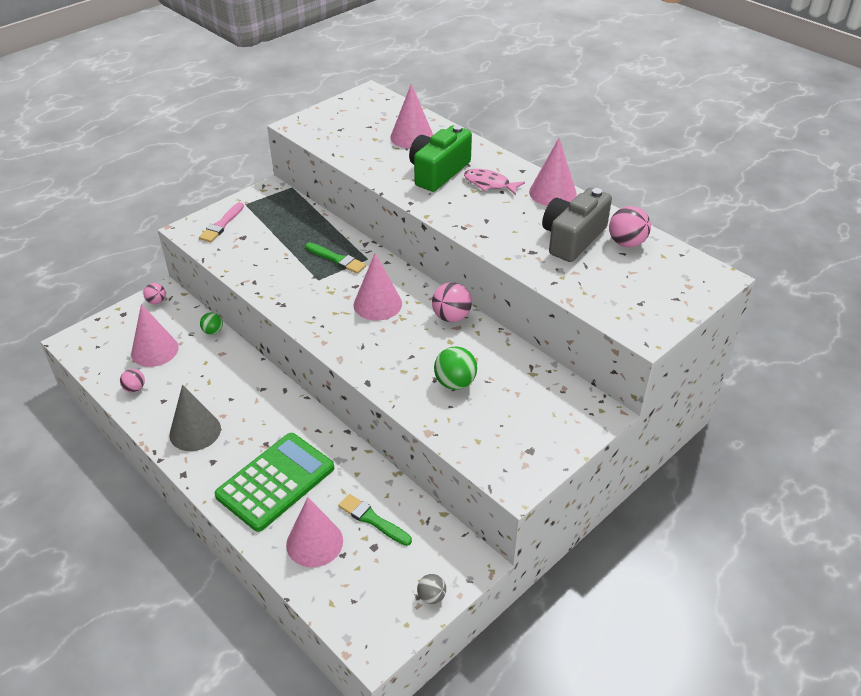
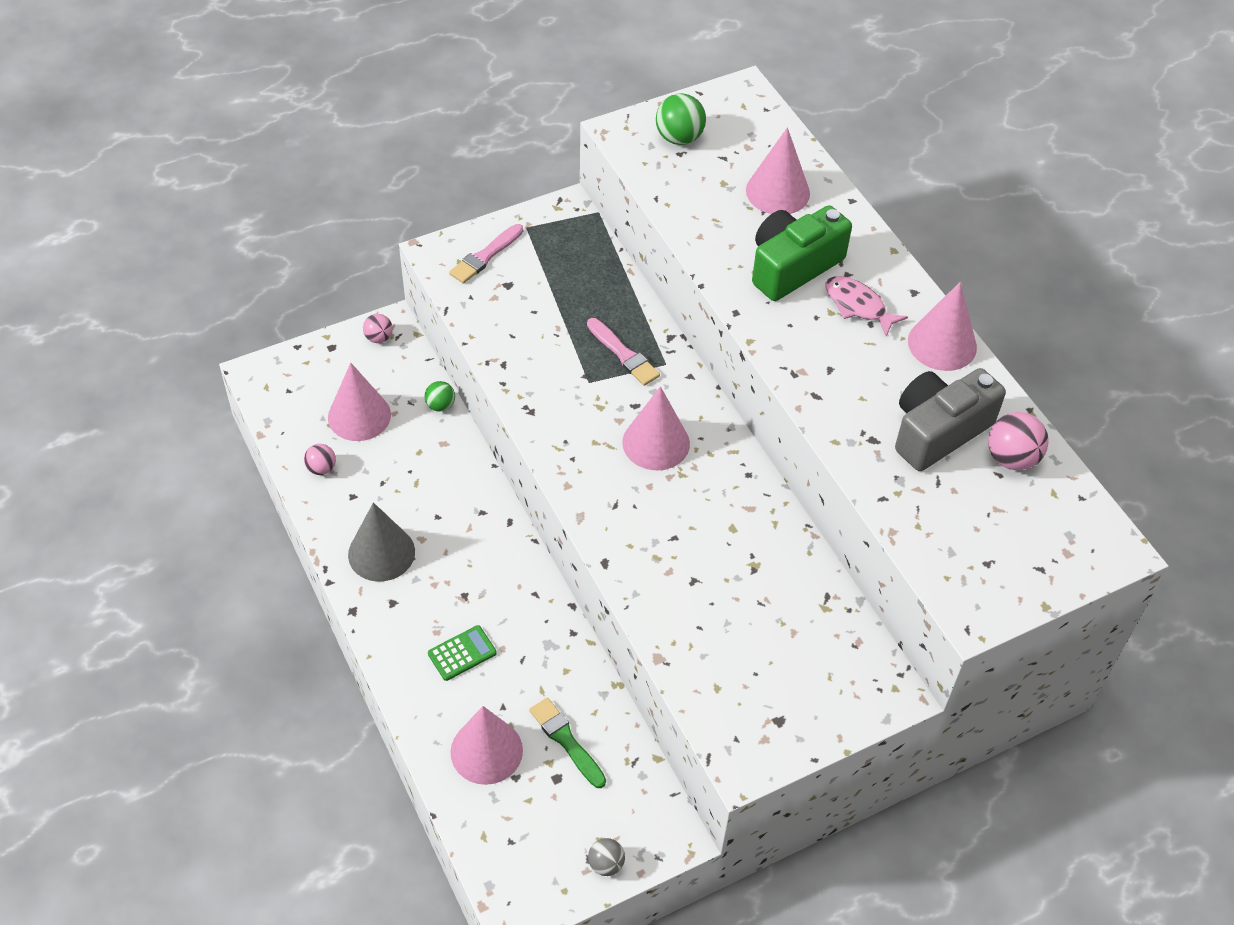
camera: 15 degrees right, 10 degrees up
green calculator [214,433,334,532] -> green calculator [428,625,497,681], size x0.44
green brush [305,243,366,274] -> pink brush [587,318,660,386]
pink ball [432,282,472,322] -> none
green ball [434,346,477,390] -> green ball moved to [656,93,706,145]

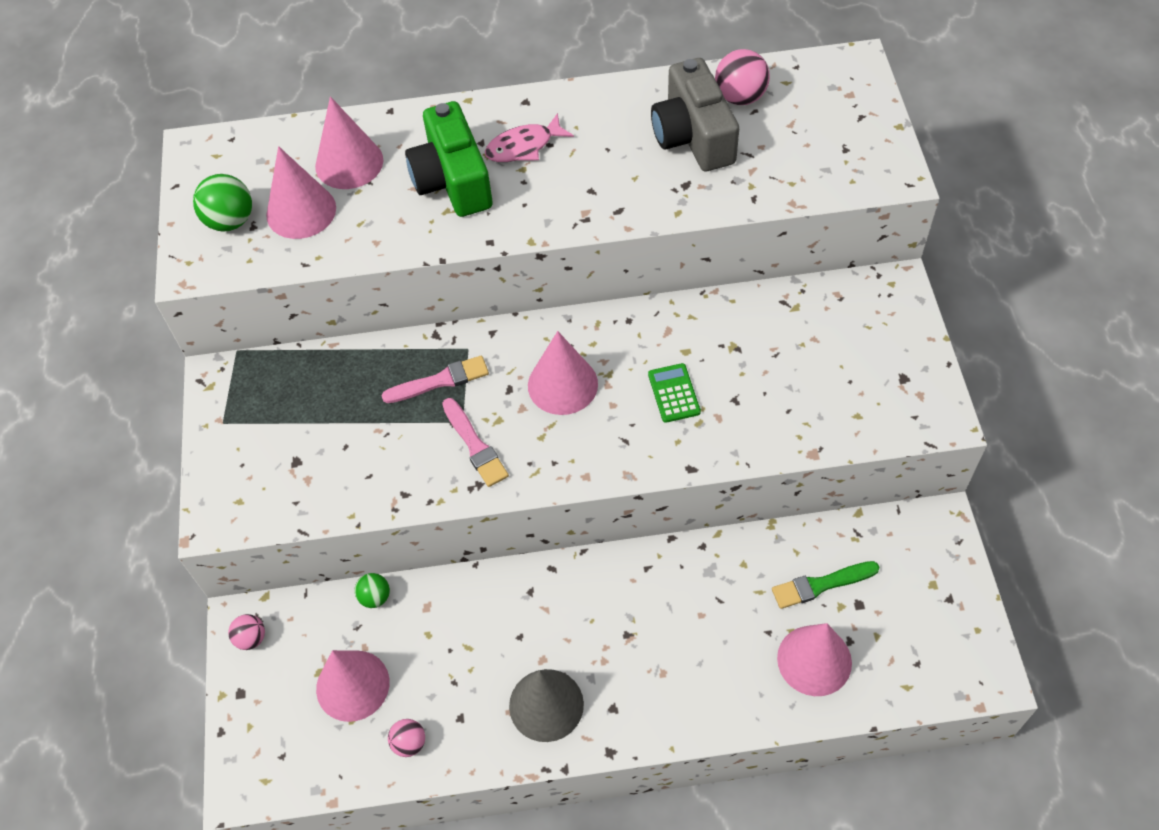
camera: 65 degrees left, 5 degrees up
green calculator [428,625,497,681] -> green calculator moved to [648,363,701,423]
pink brush [449,224,523,284] -> pink brush moved to [442,398,509,487]
grey ball [588,838,625,876] -> none
pink cone [908,282,977,371] -> pink cone moved to [266,146,336,239]

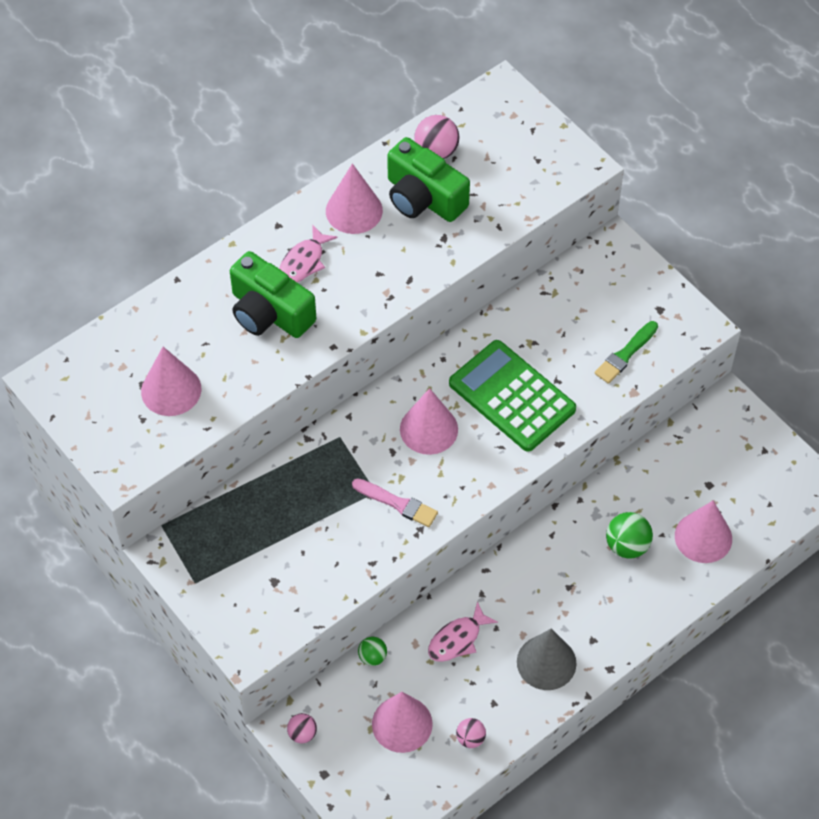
camera: 35 degrees left, 0 degrees up
green ball [193,174,252,232] -> green ball moved to [606,512,653,559]
pink cone [315,96,383,189] -> pink cone moved to [326,163,383,234]
pink brush [381,356,489,403] -> none
green calculator [648,363,701,423] -> green calculator [449,340,576,452], size x2.28
grey camera [651,58,739,171] -> green camera [387,137,470,222]
green brush [772,561,880,609] -> green brush moved to [595,321,658,384]
none -> pink fish [428,601,498,662]

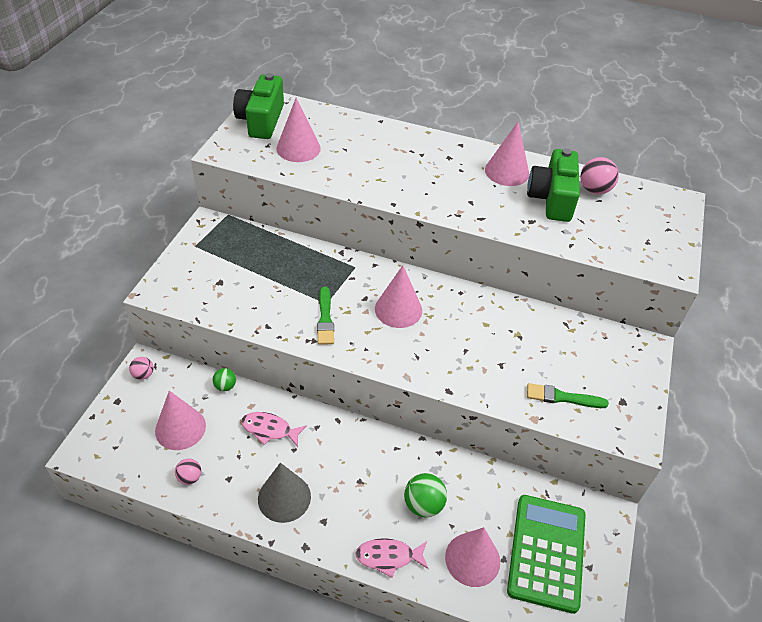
camera: 55 degrees right, 10 degrees down
green camera [230,251,316,338] -> green camera moved to [233,73,284,139]
pink fish [279,224,338,282] -> pink fish moved to [355,538,429,578]
pink brush [352,478,438,527] -> green brush [317,287,334,345]
green calculator [449,340,576,452] -> green calculator moved to [507,495,586,614]

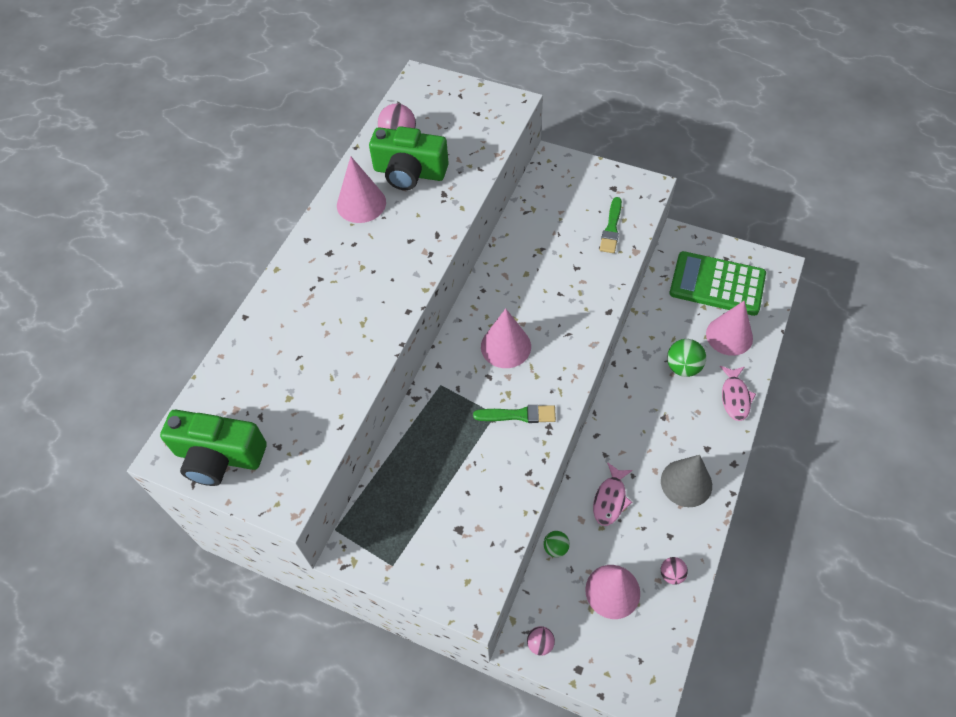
camera: 80 degrees left, 10 degrees up
pink cone [276,98,321,162] -> none

